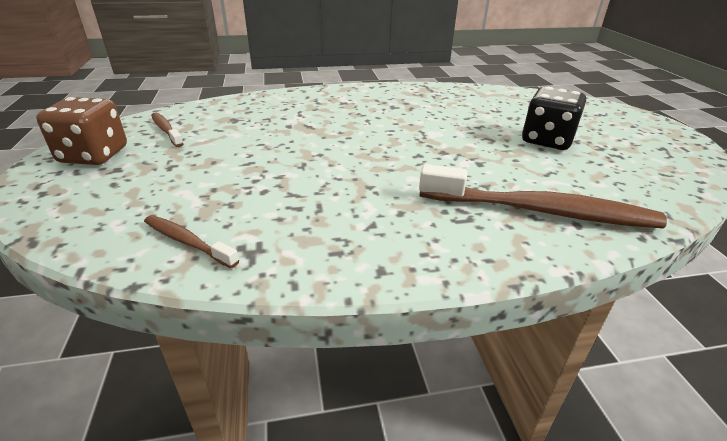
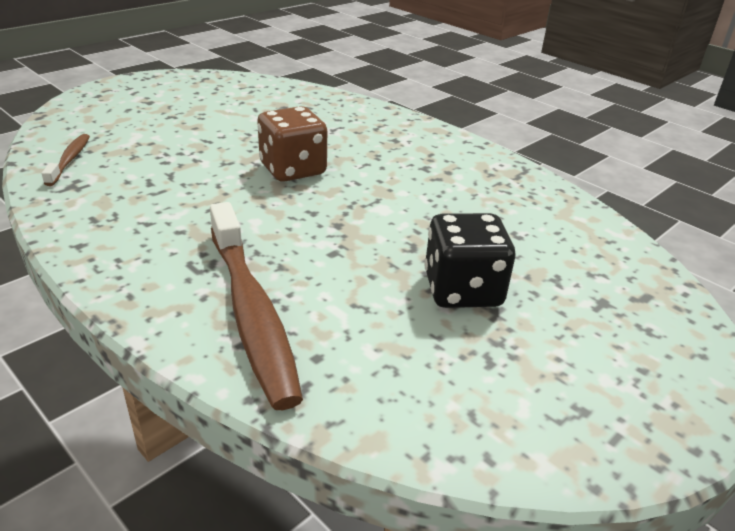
camera: 55 degrees right, 0 degrees up
brown dice [36,97,127,165] -> brown dice moved to [257,106,327,182]
brown toothbrush [151,112,183,147] -> none

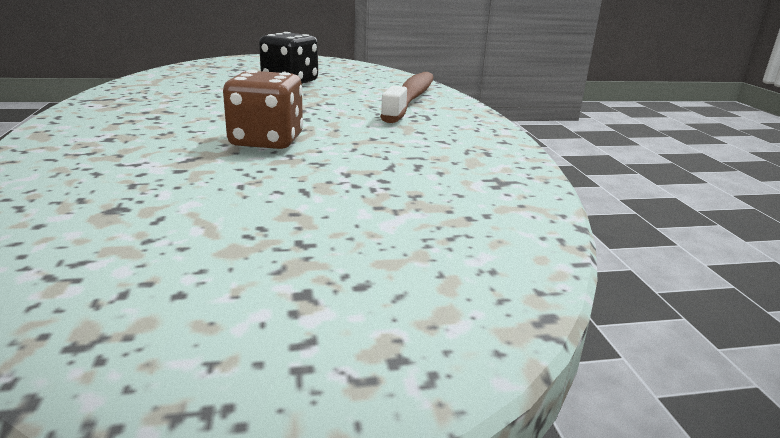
camera: 145 degrees left, 10 degrees down
brown toothbrush [41,134,90,186] -> none

